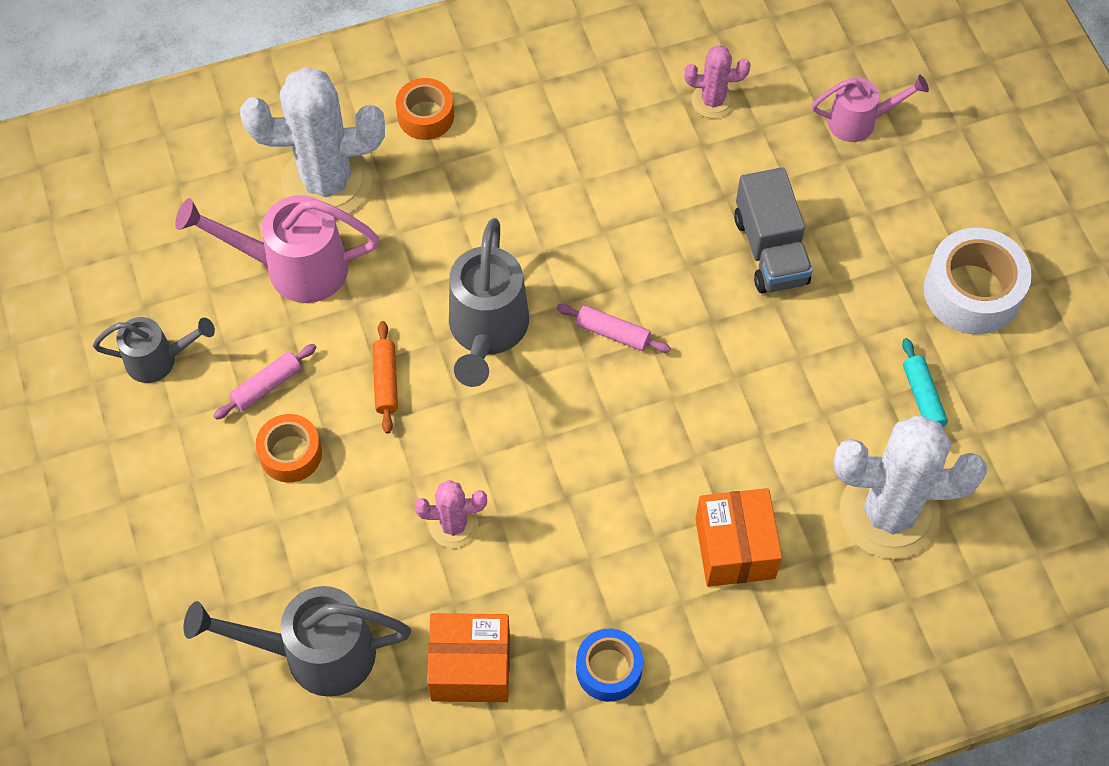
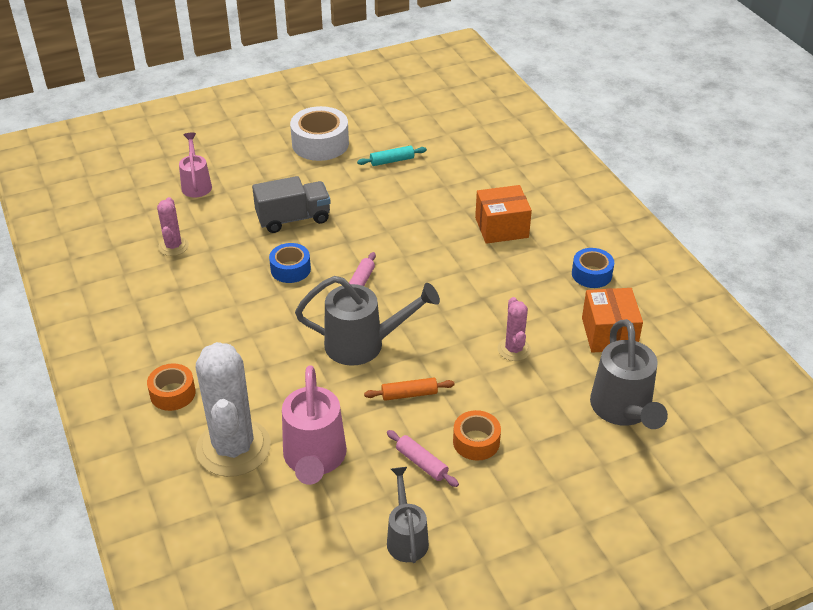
camera: 95 degrees left, 20 degrees down
white cactus [834,415,987,559] -> none
none -> blue tape [269,243,311,283]

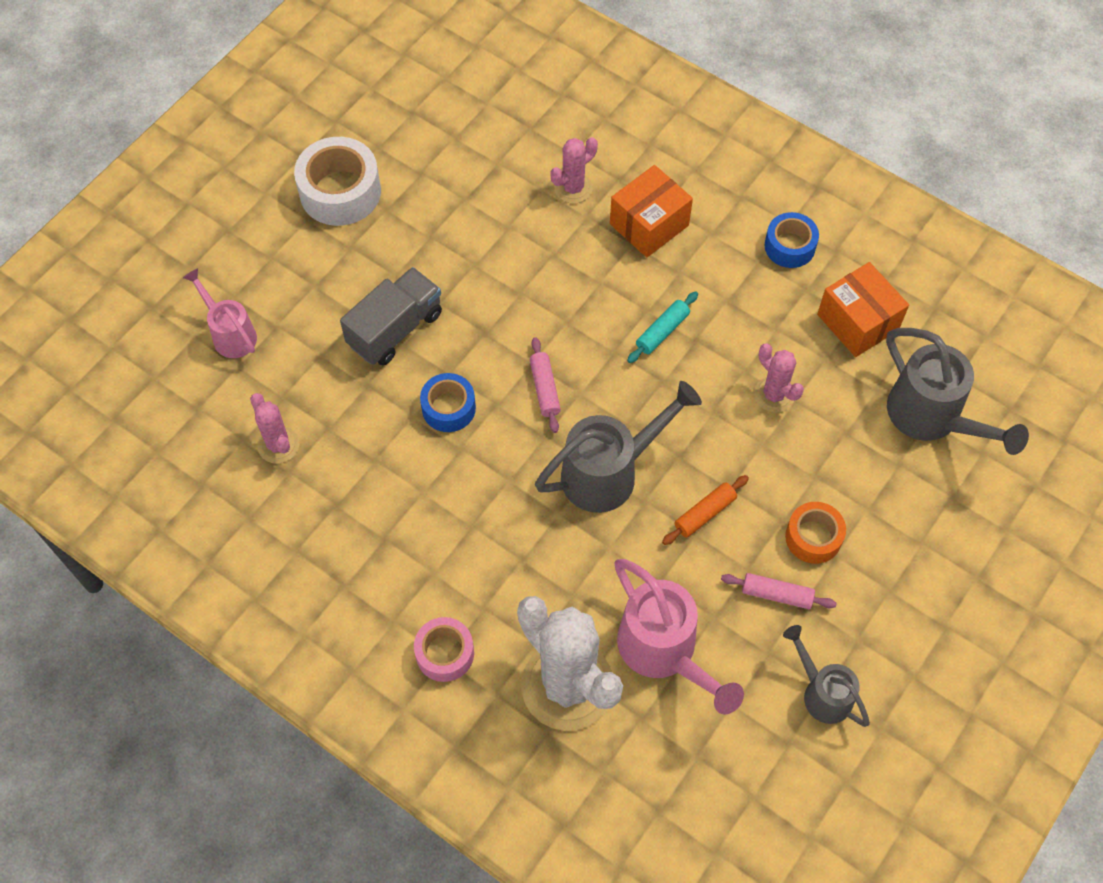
camera: 30 degrees left, 20 degrees up
orange tape [147,363,196,411] -> pink tape [414,617,474,682]
turquoise rolling pin [357,146,427,166] -> turquoise rolling pin moved to [627,291,698,363]
none -> pink cactus [551,137,598,204]

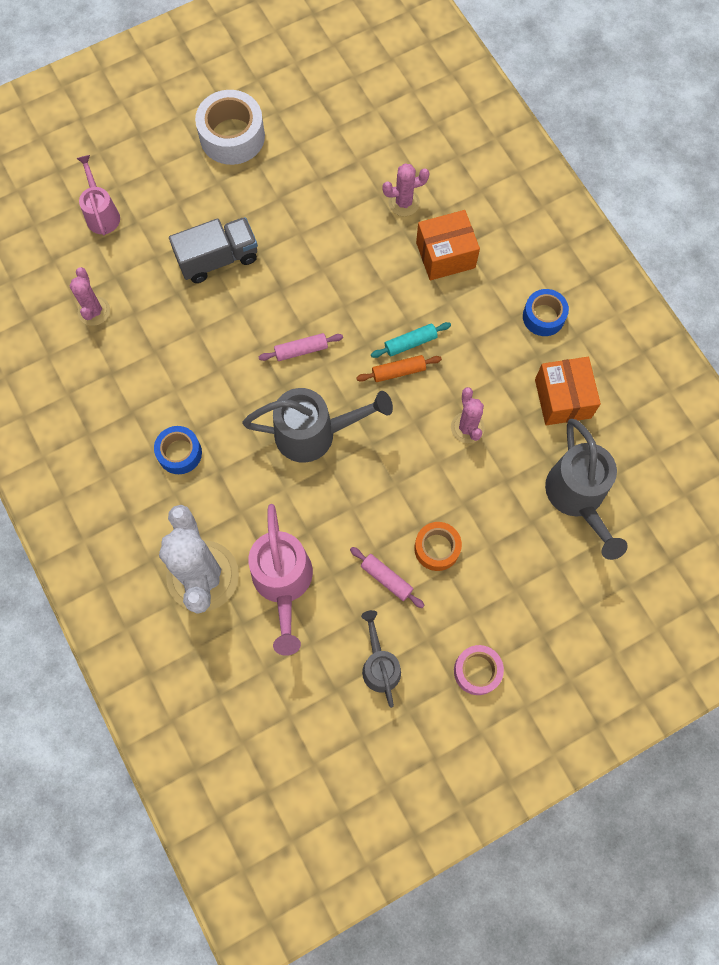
camera: 25 degrees right, 10 degrees up
pink tape [414,617,474,682] -> pink tape moved to [454,645,504,695]
blue tape [420,373,476,432] -> blue tape moved to [154,426,202,474]
pink rolling pin [530,337,561,433] -> pink rolling pin turned 60 degrees clockwise [259,333,343,361]
orange rolling pin [662,475,749,545] -> orange rolling pin moved to [356,355,442,382]

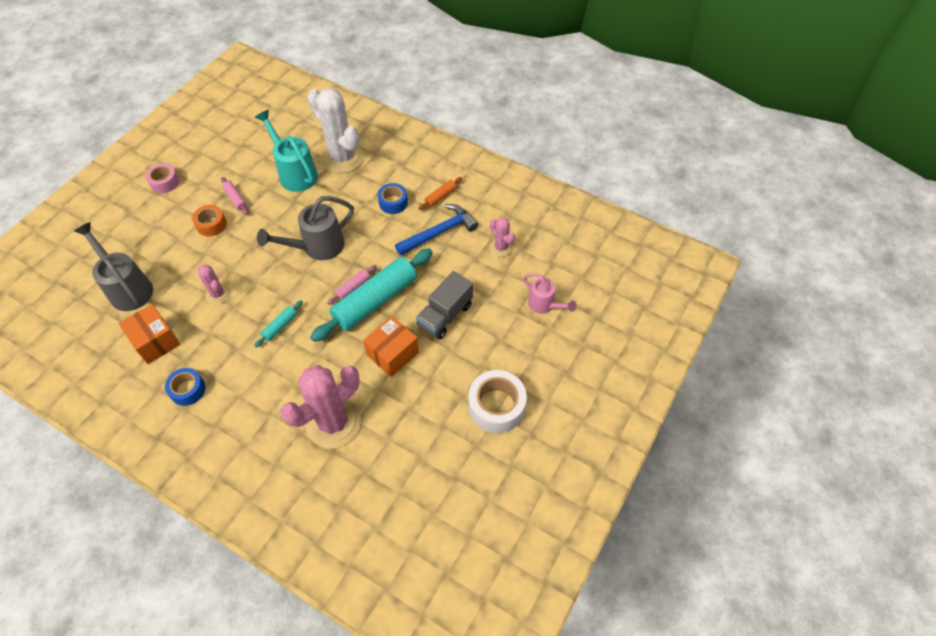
camera: 150 degrees right, 15 degrees down
pink watering can [248,504,313,656] -> turquoise watering can [255,110,318,192]
pink rolling pin [350,547,425,608] -> pink rolling pin turned 45 degrees clockwise [221,177,249,215]
orange rolling pin [356,355,442,382] -> orange rolling pin moved to [418,177,462,210]
grey watering can [361,610,401,708] -> none
pink cactus [382,163,429,216] -> pink cactus [281,365,361,448], size x2.05
orange box [416,210,480,280] -> orange box moved to [363,316,419,377]
none -> turquoise rolling pin [310,248,433,342]
none -> blue hammer [395,204,478,256]

